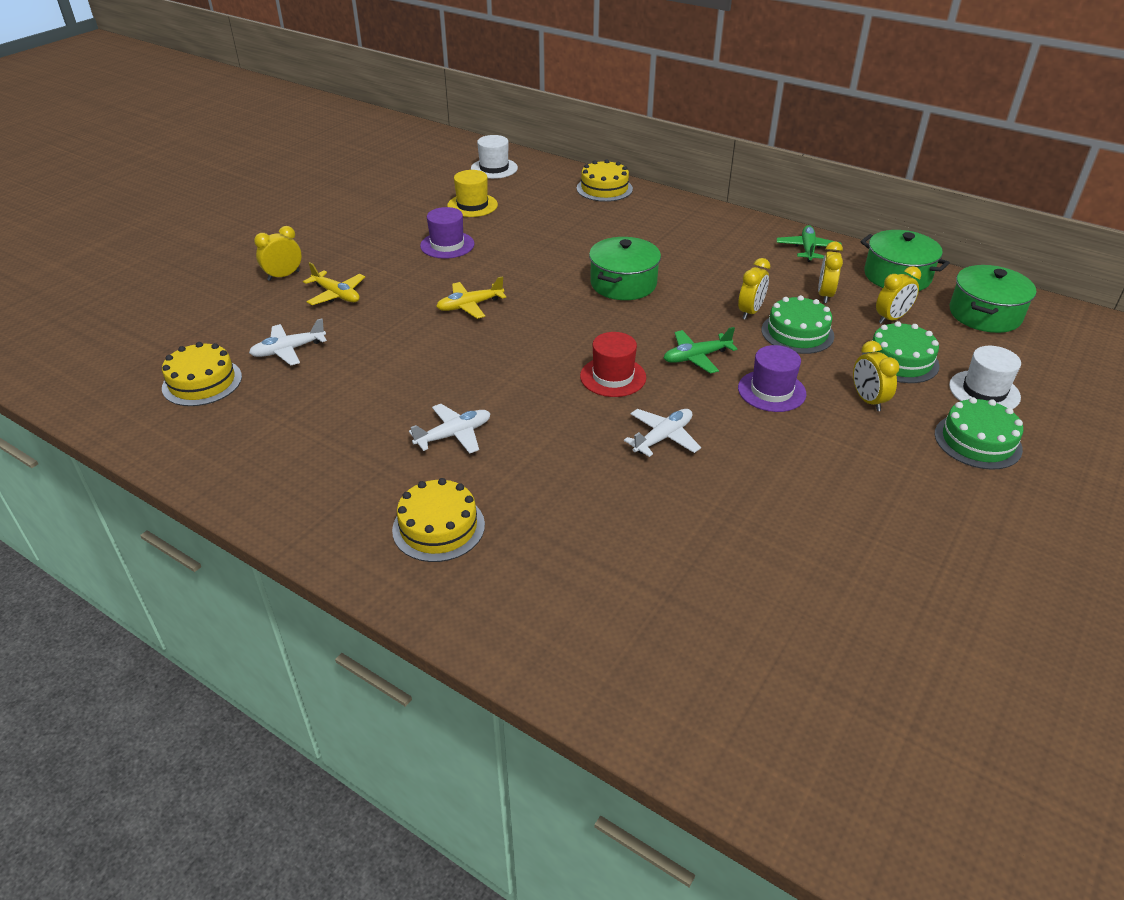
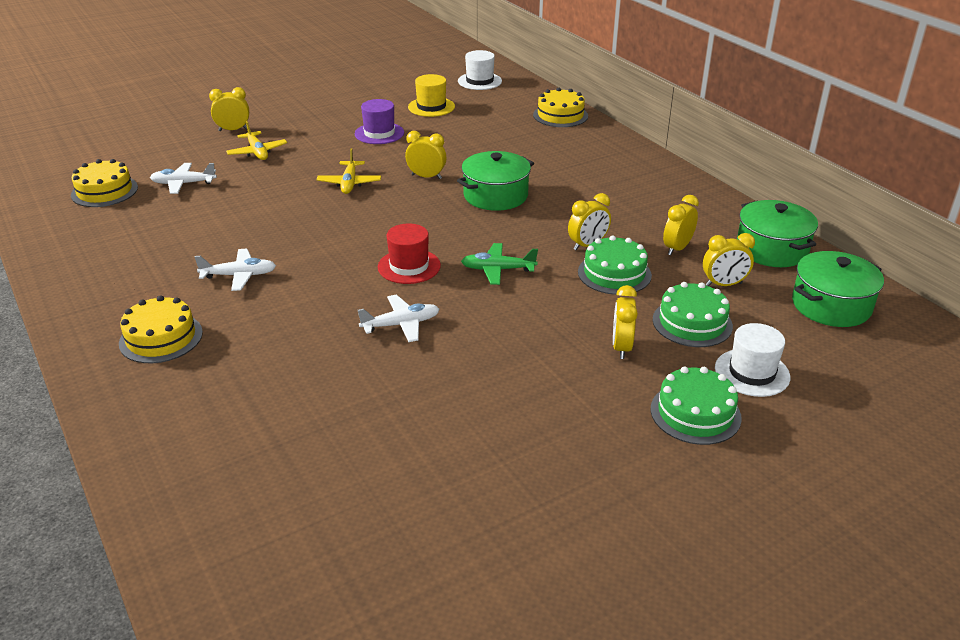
camera: 25 degrees right, 5 degrees down
yellow plane [436,276,506,319] -> yellow plane turned 90 degrees counterclockwise [316,148,381,194]
purple hat [738,345,806,412] -> none
green plane [777,225,842,262] -> none
none -> yellow clock [405,131,447,179]

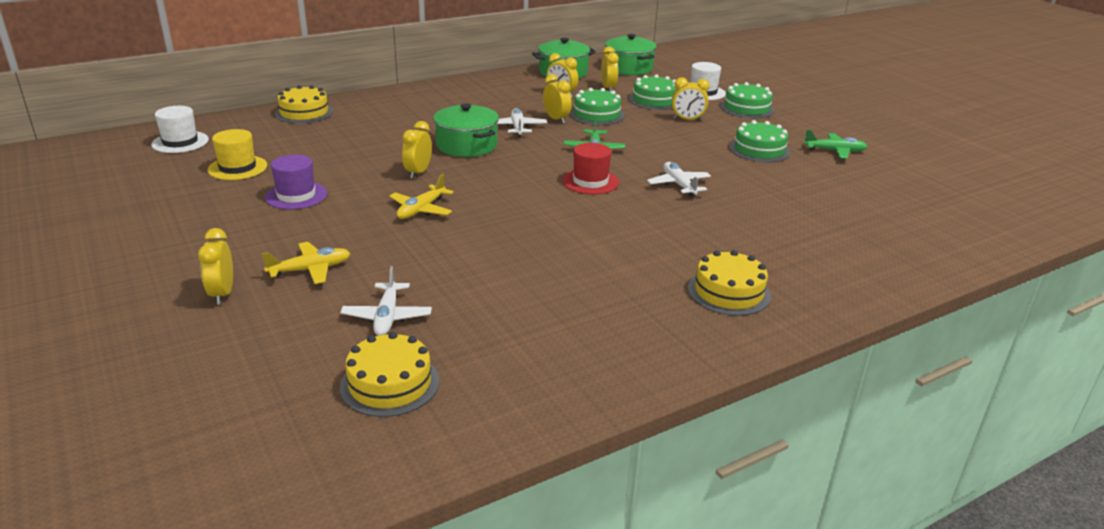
camera: 90 degrees left, 5 degrees down
white plane [195,249,276,291] -> white plane moved to [497,108,547,137]
yellow plane [316,148,381,194] -> yellow plane turned 120 degrees clockwise [389,174,454,219]
none -> green cake [729,120,790,162]
none -> green plane [804,130,868,159]

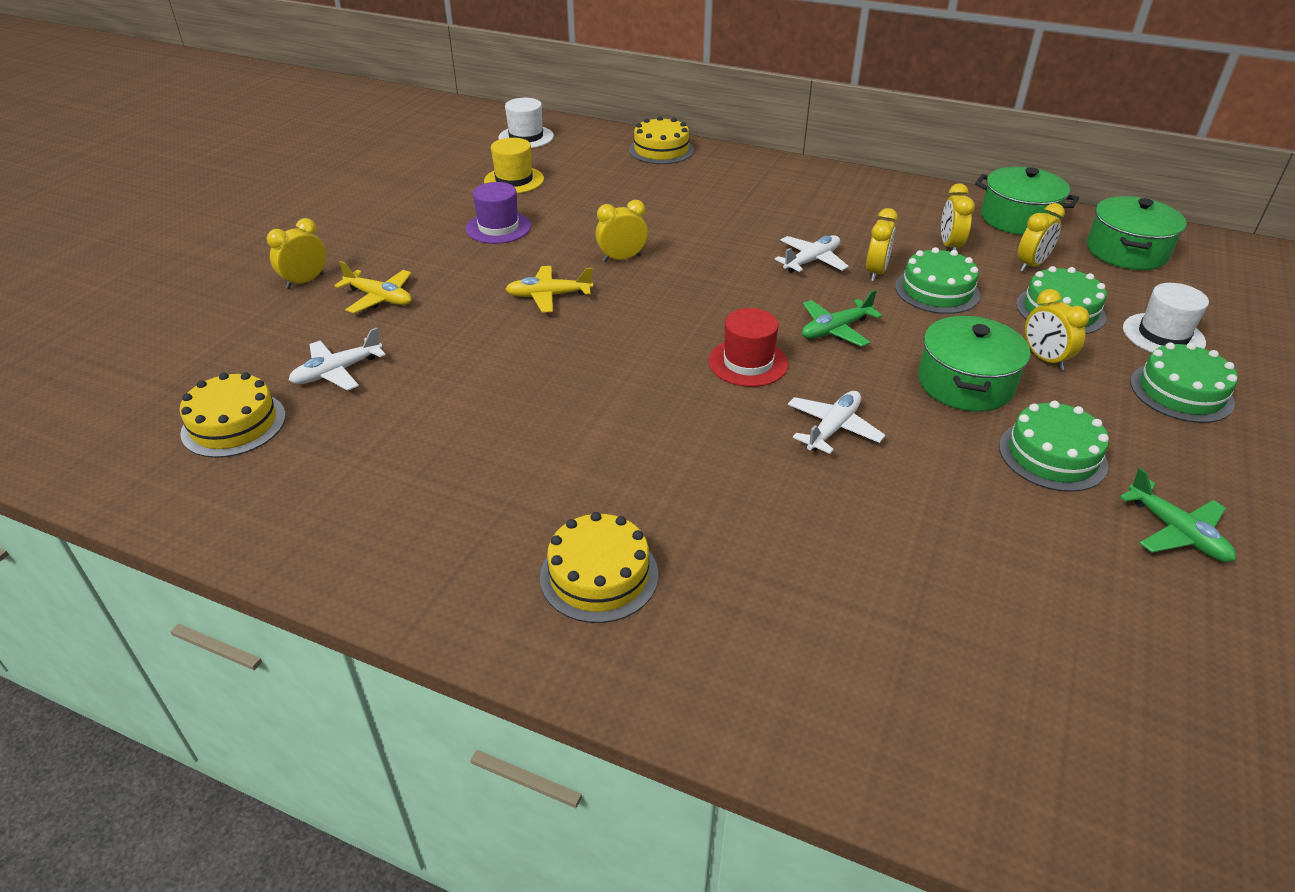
camera: 55 degrees right, 10 degrees up
green pot [433,103,499,157] -> green pot moved to [918,315,1030,411]

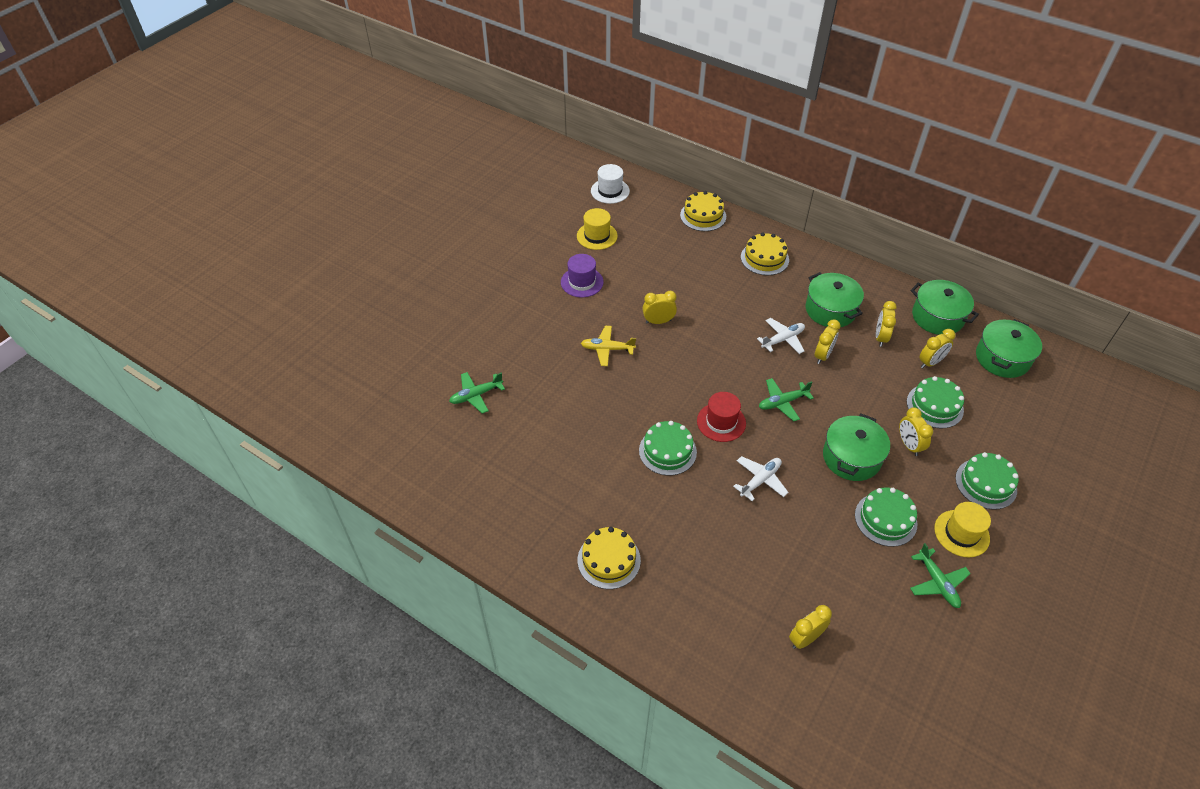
camera: 10 degrees right, 10 degrees up
yellow cake [180,372,286,458] -> yellow cake moved to [741,232,789,275]
yellow clock [267,218,326,289] -> yellow clock moved to [789,605,832,649]
white plane [289,327,386,391] -> green plane [449,372,505,414]
yellow plane [334,261,412,313] -> none
green cake [895,247,980,314] -> green cake moved to [639,421,697,476]
white hat [1123,283,1209,353] -> none
none -> green pot [806,272,864,327]
none -> yellow hat [934,502,991,557]

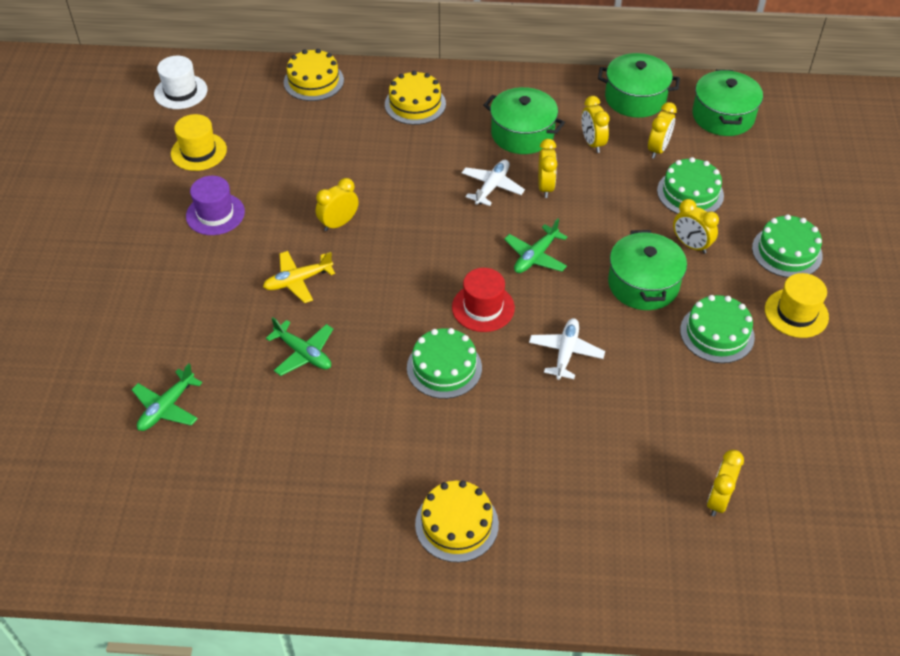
camera: 30 degrees left, 0 degrees up
green plane [910,543,971,608] -> green plane moved to [266,317,333,376]

